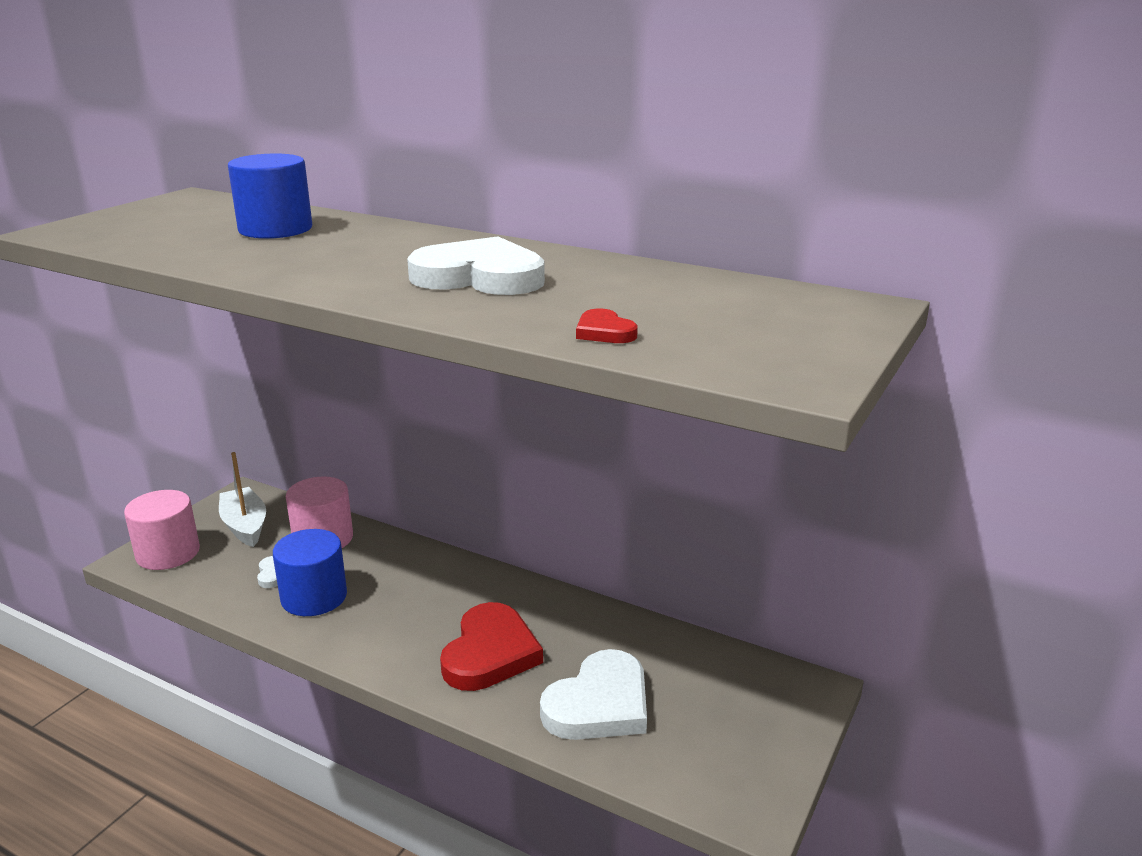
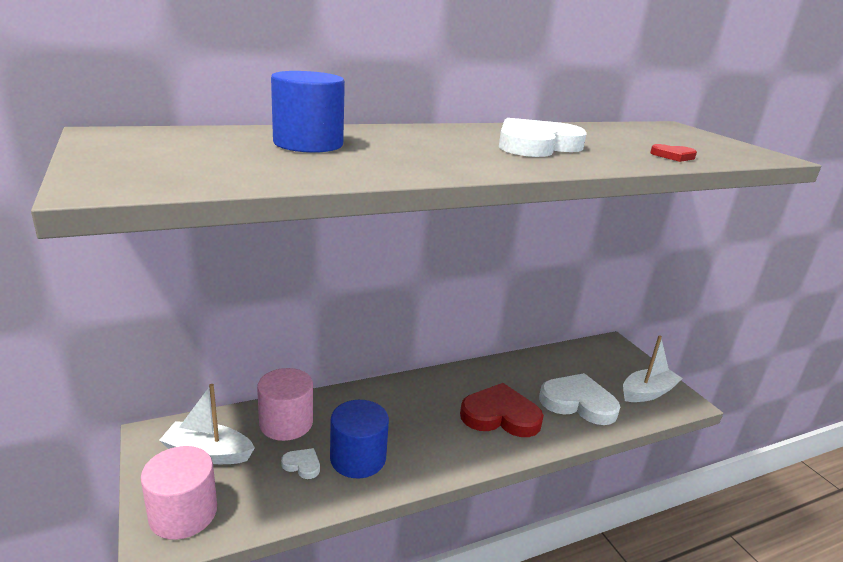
camera: 55 degrees left, 0 degrees up
red heart [440,602,543,691] -> red heart turned 45 degrees counterclockwise [460,383,544,437]
white heart [540,649,647,740] -> white heart turned 60 degrees counterclockwise [539,373,620,425]
none -> white boat [623,335,683,402]

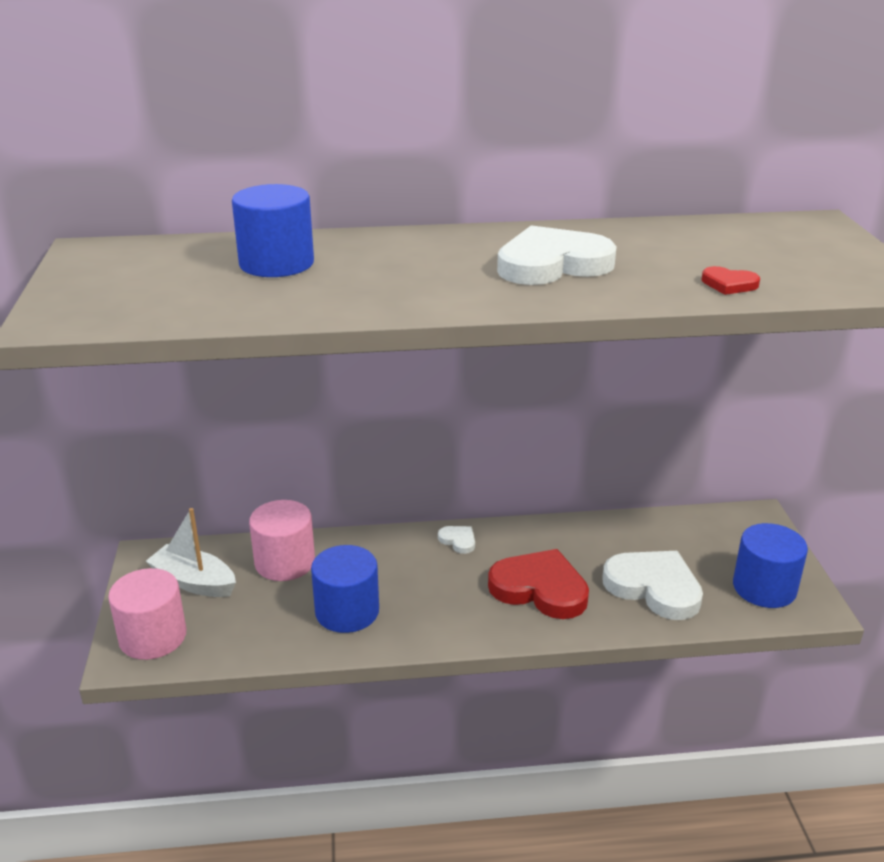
camera: 20 degrees right, 5 degrees up
white heart [281,448,320,479] -> white heart moved to [438,526,475,554]
white boat [623,335,683,402] -> blue cylinder [733,523,808,608]

